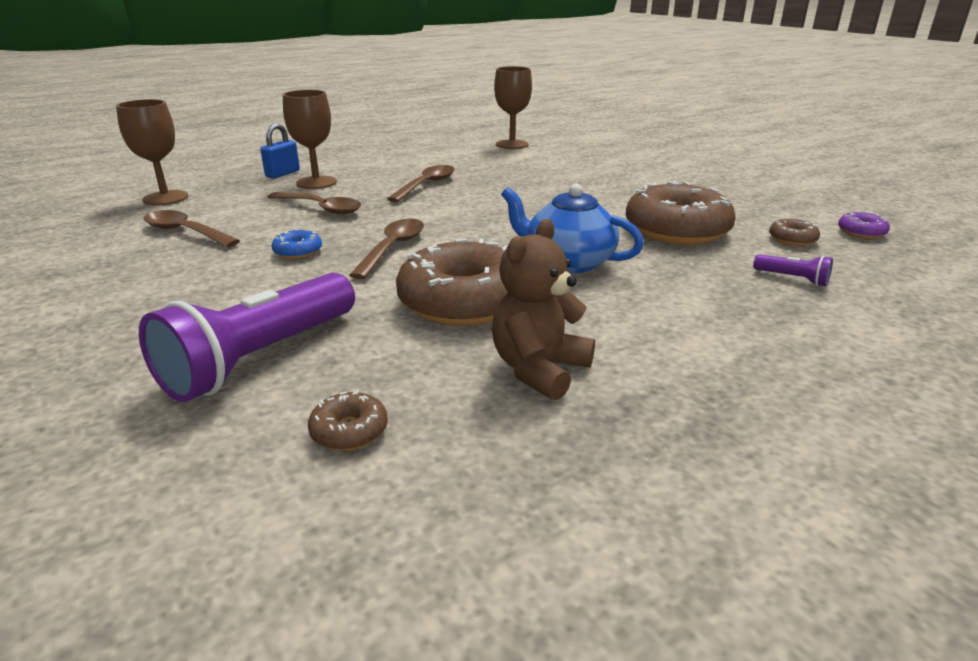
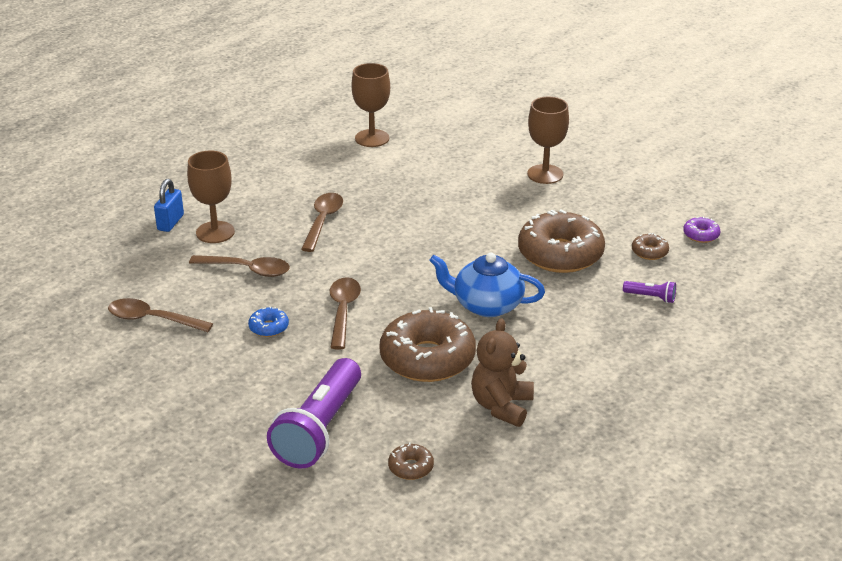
camera: 15 degrees left, 5 degrees up
brown goblet [116,99,188,205] -> brown goblet moved to [527,97,569,184]

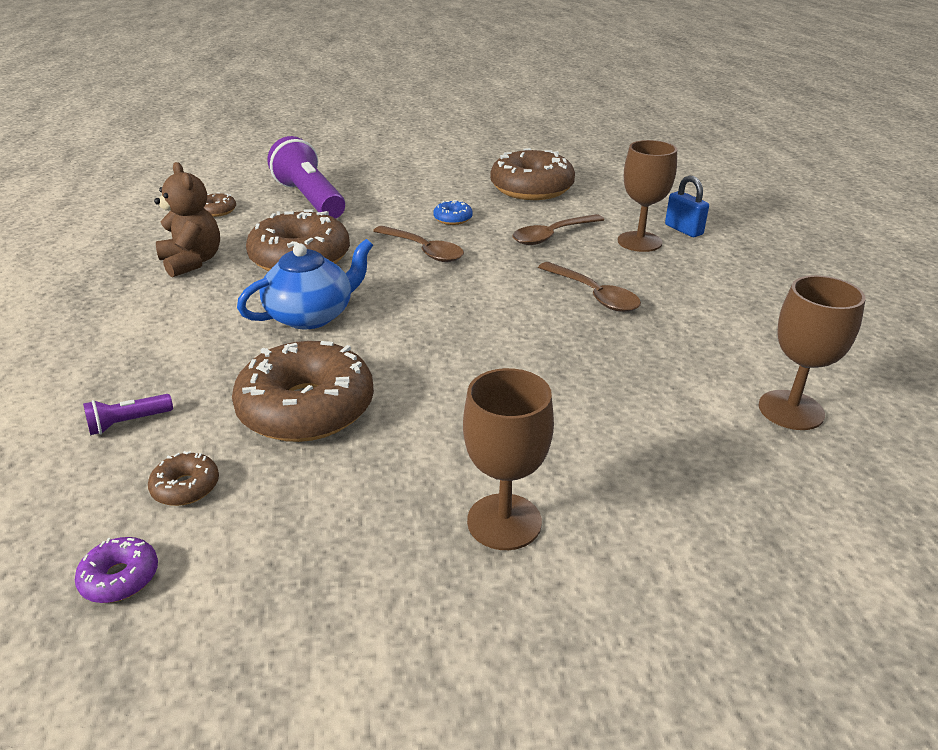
camera: 130 degrees right, 0 degrees up
brown spoon [108,298,213,332] -> brown donut [490,148,575,200]

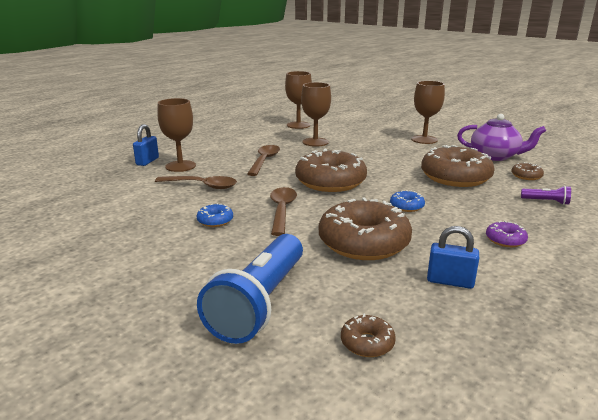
camera: 130 degrees left, 10 degrees down
purple donut [75,537,158,603] -> purple donut moved to [486,221,528,247]
brown teddy bear [154,162,220,278] -> blue padlock [427,226,479,289]
blue teapot [237,239,373,329] -> blue donut [390,190,425,212]
purple flashlight [267,136,345,219] -> blue flashlight [197,234,303,344]
brown donut [490,148,575,200] -> brown donut moved to [295,149,367,192]
none -> brown goblet [301,82,331,147]
none -> purple teapot [457,114,546,161]

